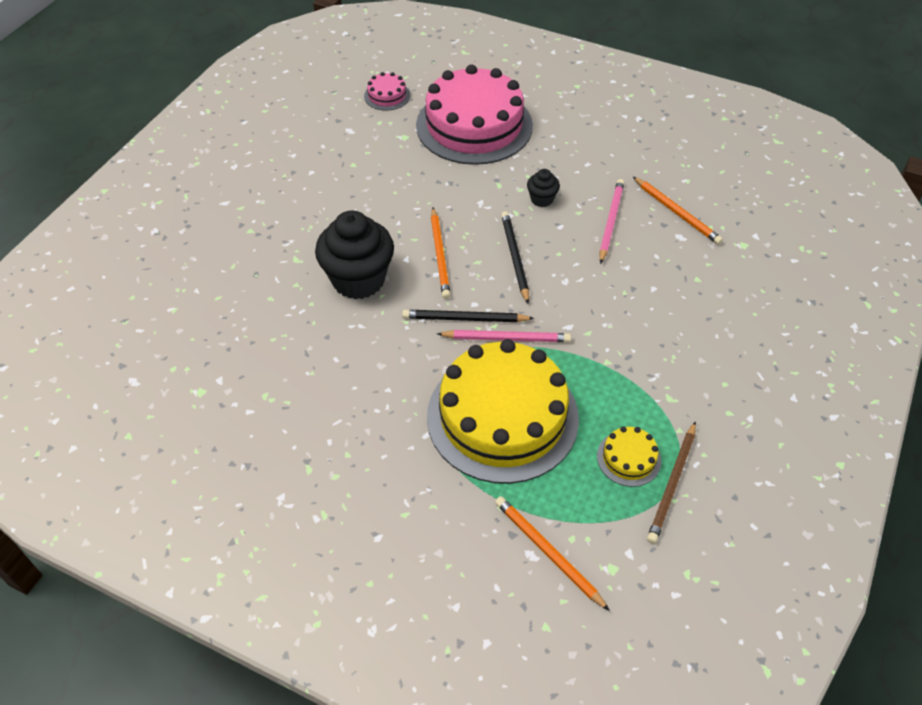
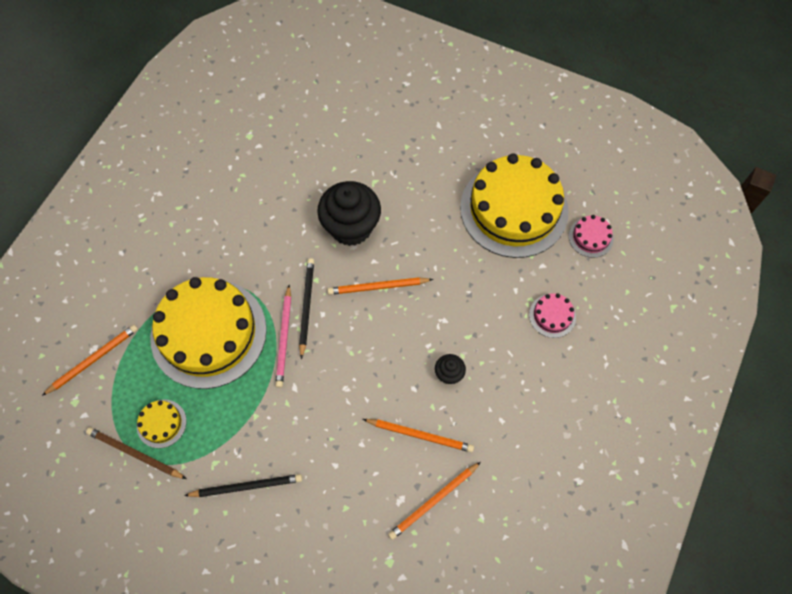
camera: 90 degrees right, 15 degrees up
pink cake [416,64,533,165] -> pink cake [529,293,576,338], size x0.41
black pencil [501,211,529,304] -> black pencil moved to [184,474,302,497]
pink pencil [599,179,624,264] -> orange pencil [363,419,474,452]
none -> yellow cake [460,153,569,258]

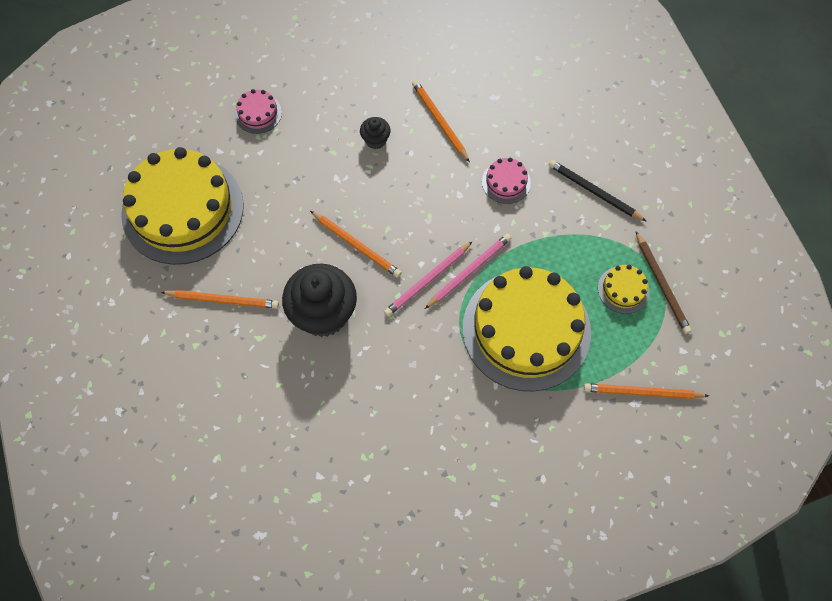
camera: 135 degrees left, 0 degrees up
black pencil [299,258,314,359] -> pink pencil [384,241,473,317]
orange pencil [388,462,481,540] -> orange pencil moved to [161,290,279,309]
pink cake [569,215,614,258] -> pink cake moved to [482,157,531,204]

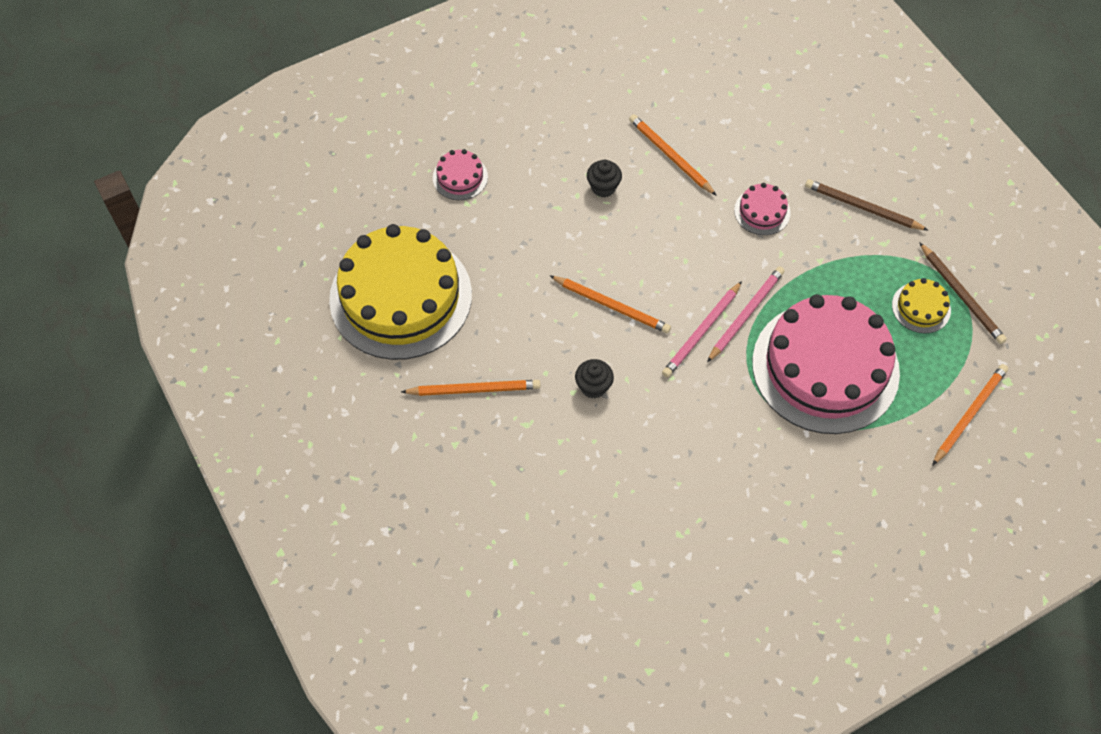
camera: 10 degrees left, 5 degrees down
black cupcake [282,263,357,337] -> black cupcake [575,359,614,399], size x0.46
yellow cake [463,266,591,391] -> pink cake [752,294,900,434]
black pencil [548,160,646,221] -> brown pencil [805,179,928,230]
orange pencil [584,383,709,399] -> orange pencil turned 135 degrees clockwise [932,364,1008,466]

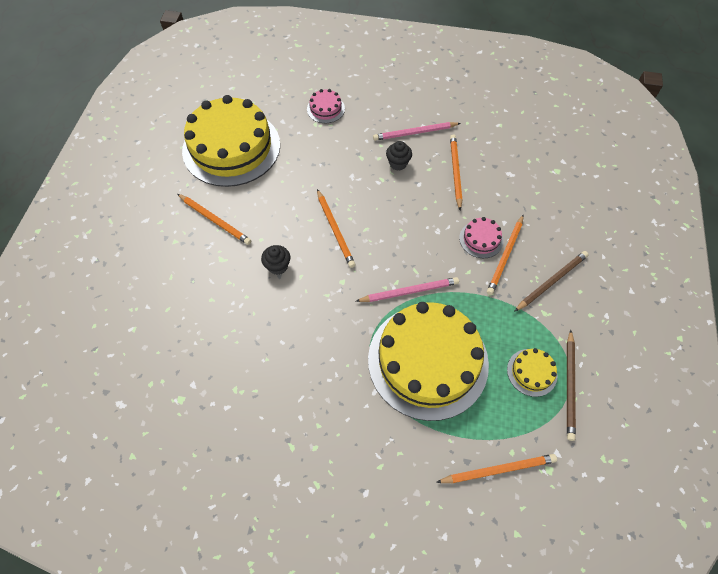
camera: 40 degrees right, 0 degrees up
pink pencil [662,281,742,377] -> pink pencil moved to [373,122,461,141]
pink cake [752,294,900,434] -> yellow cake [368,302,489,421]
brown pencil [805,179,928,230] -> brown pencil turned 75 degrees clockwise [514,251,589,312]
none -> orange pencil [487,215,524,295]

